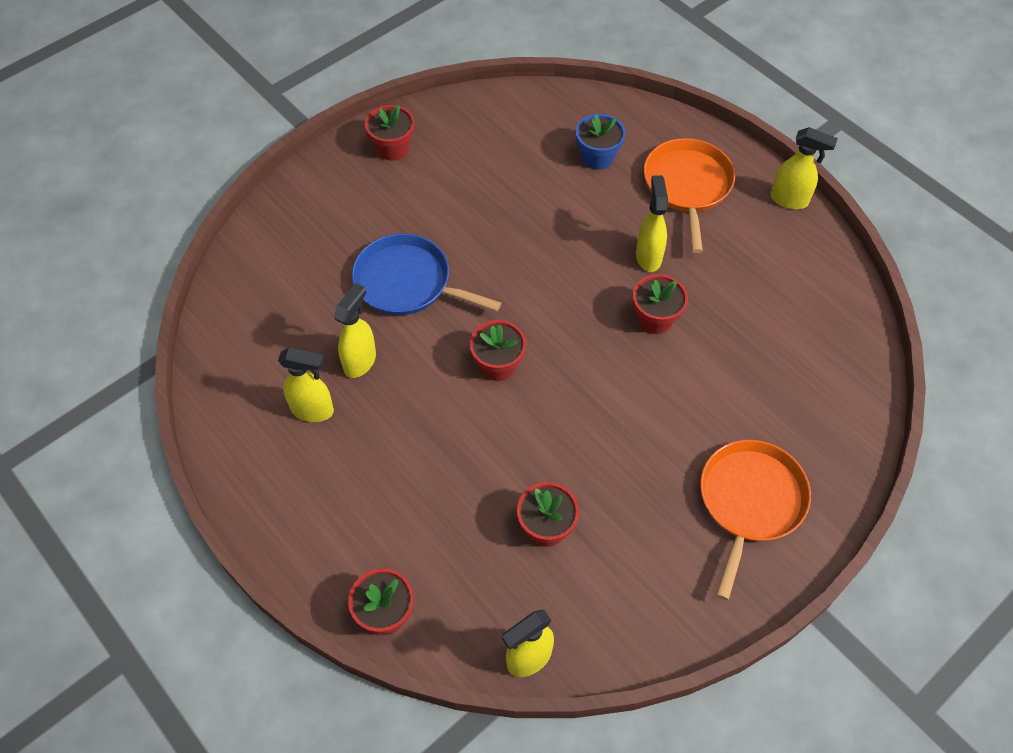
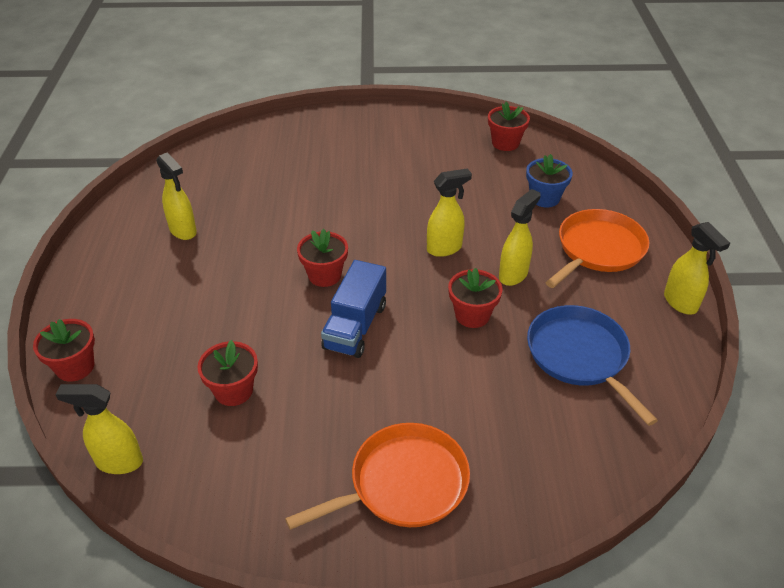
camera: 40 degrees right, 15 degrees down
yellow spray bottle [334,283,376,378] -> yellow spray bottle moved to [427,168,472,257]
blue pan [352,234,501,315] -> blue pan moved to [527,305,658,426]
red flower pot [365,105,414,161] -> red flower pot moved to [488,102,530,151]
none -> blue truck [321,260,386,358]

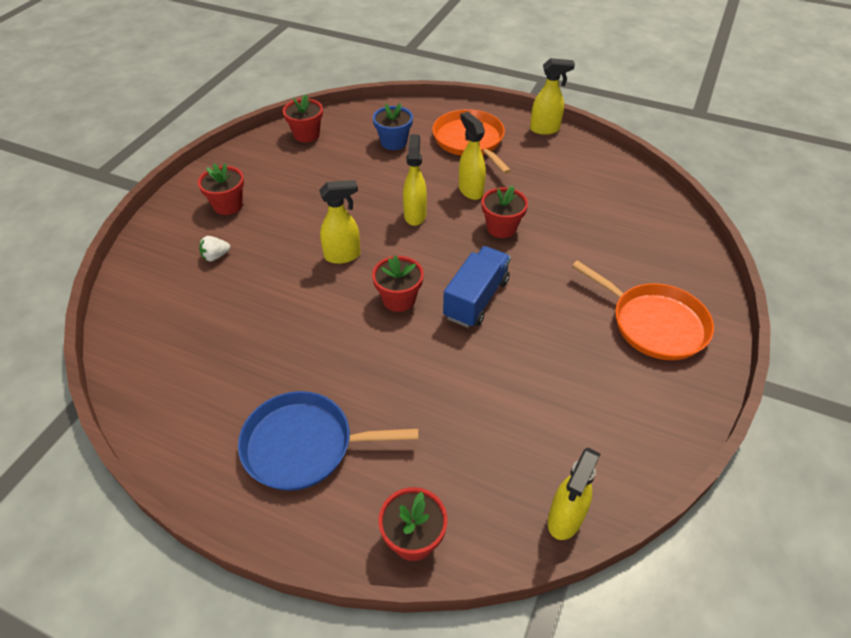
camera: 65 degrees left, 5 degrees up
yellow spray bottle [156,152,197,240] -> yellow spray bottle moved to [319,180,360,264]
red flower pot [197,340,258,406] -> red flower pot moved to [198,163,244,215]
orange pan [285,423,470,530] -> orange pan turned 135 degrees clockwise [572,260,714,360]
blue truck [321,260,386,358] -> blue truck turned 105 degrees counterclockwise [443,246,511,328]
blue pan [527,305,658,426] -> blue pan moved to [238,391,419,491]
none -> white strawberry [199,236,230,262]

